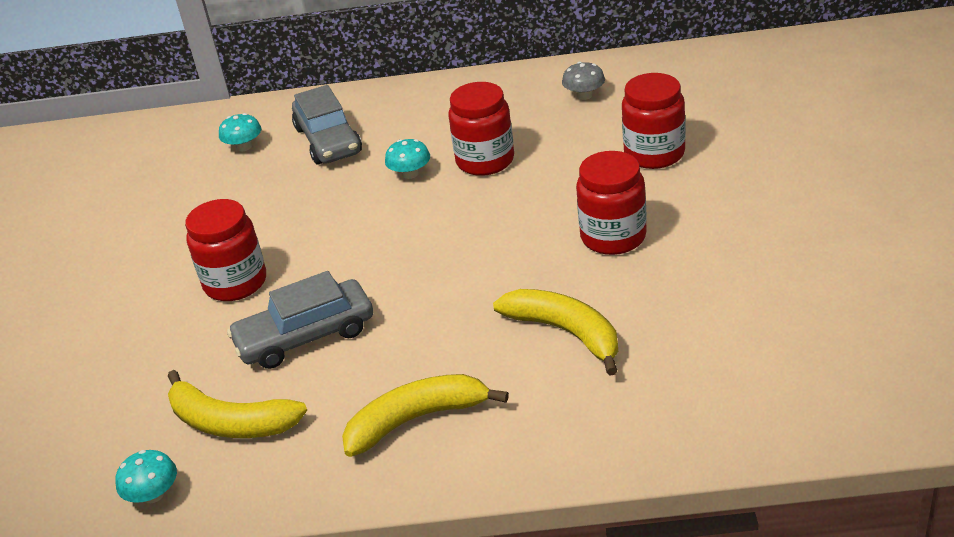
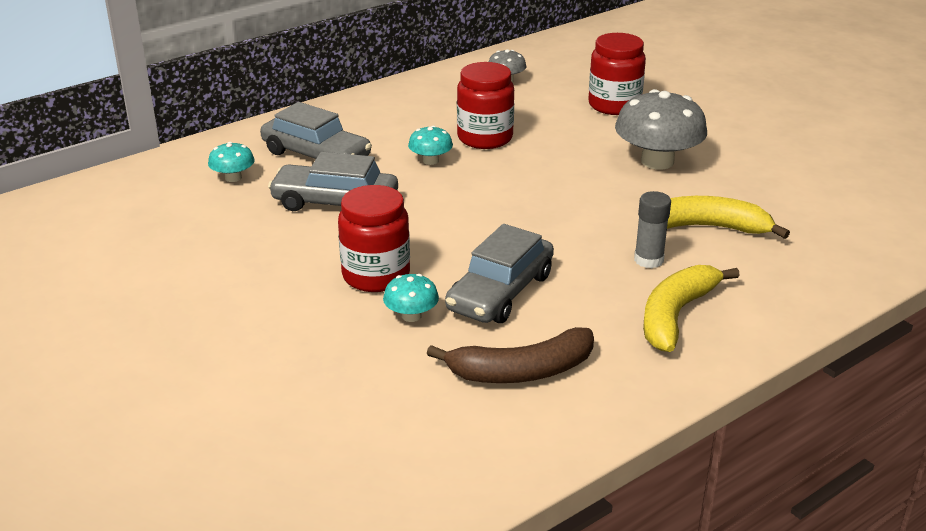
camera: 40 degrees left, 5 degrees down
turquoise mushroom [115,450,177,503] -> turquoise mushroom moved to [383,274,439,322]
yellow banana [168,370,307,438] -> brown banana [426,327,594,383]
red jar [576,151,647,255] -> grey mushroom [615,89,707,170]
none -> grey car [268,152,398,211]
none -> grey glue stick [634,191,671,268]

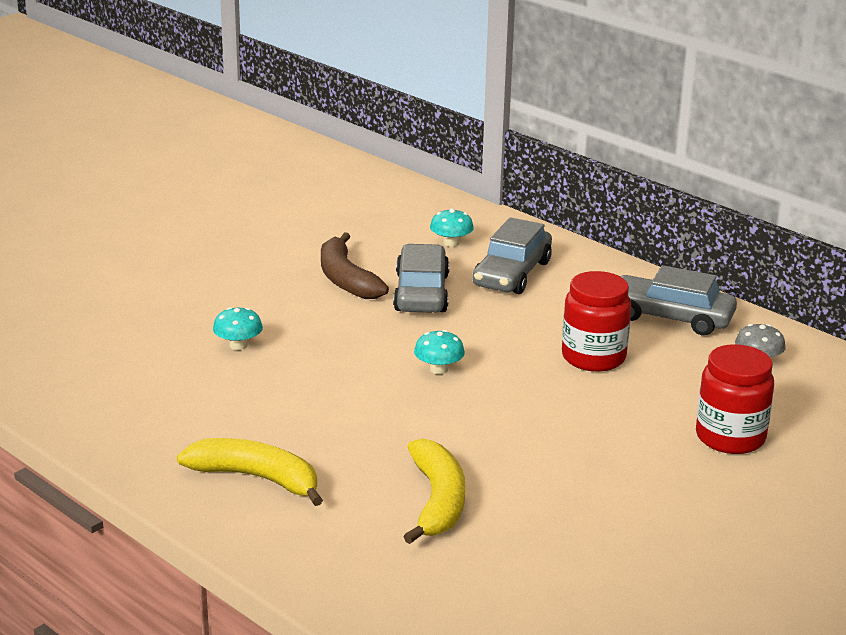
camera: 80 degrees right, 5 degrees down
red jar [338,185,410,292] -> none
turquoise mushroom [408,125,453,165] -> turquoise mushroom moved to [414,330,465,374]
brown banana [426,327,594,383] -> brown banana moved to [321,232,389,299]
grey car [445,224,554,323] -> grey car moved to [620,265,737,335]
grey mushroom [615,89,707,170] -> none
grey glue stick [634,191,671,268] -> none

